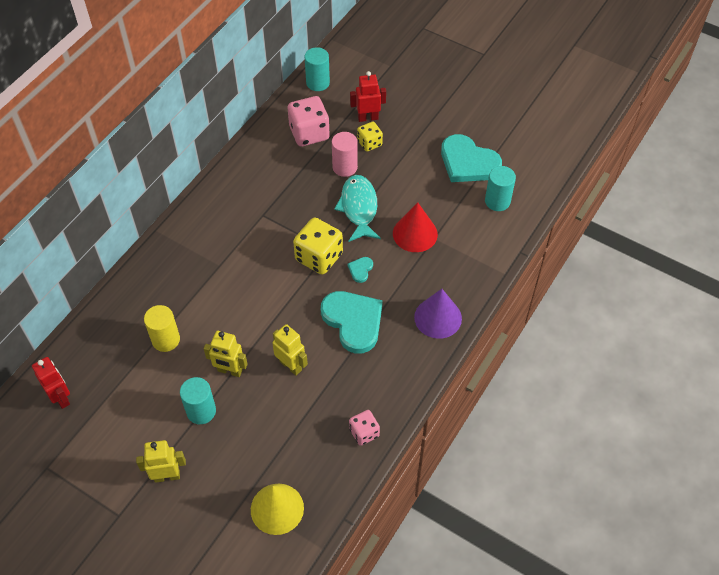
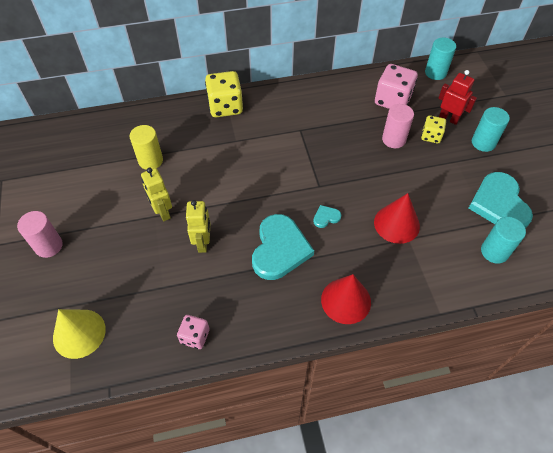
camera: 45 degrees right, 0 degrees up
red robot [32,357,70,409] -> none
yellow robot [136,440,186,483] -> pink cylinder [17,211,63,258]
turquoise cylinder [180,377,216,424] -> turquoise cylinder moved to [472,107,510,152]
yellow dice [293,218,343,275] -> yellow dice moved to [205,71,243,117]
turquoise fish [334,175,381,242] -> none
purple cone [414,289,462,339] -> red cone [321,274,371,324]

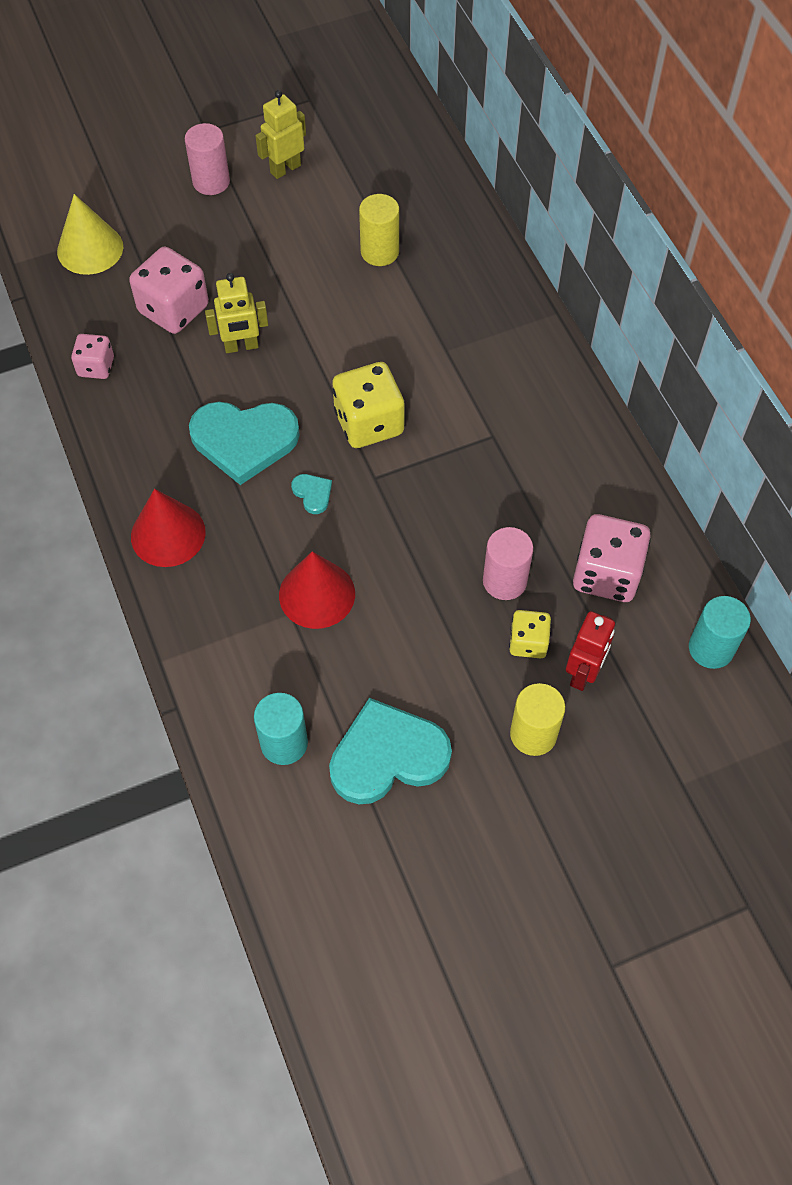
camera: 80 degrees right, 5 degrees up
yellow robot [141,168,172,222] -> yellow robot moved to [255,90,306,179]
yellow dice [205,71,243,117] -> yellow dice moved to [332,362,405,448]
turquoise cylinder [472,107,510,152] -> yellow cylinder [510,683,565,756]
none -> pink dice [129,247,209,334]

